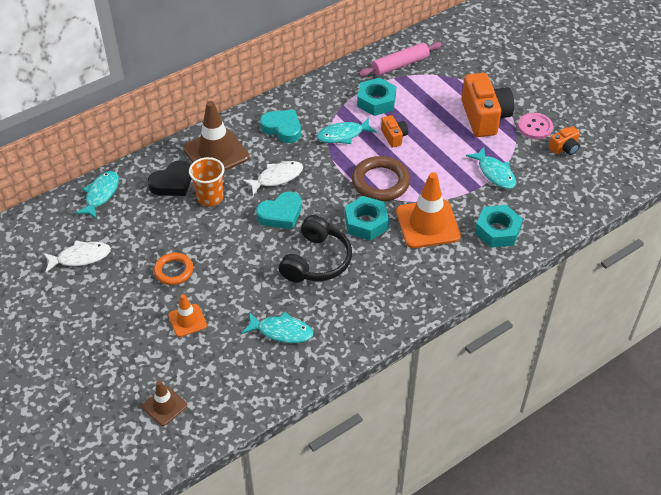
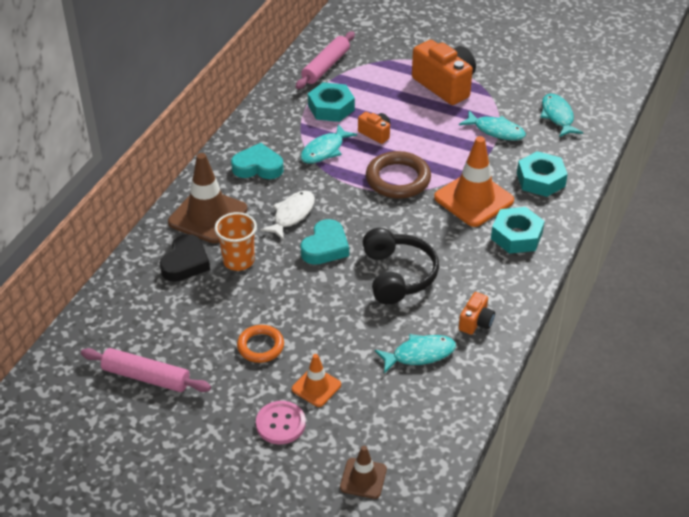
camera: 30 degrees left, 5 degrees down
white fish [43,241,111,272] -> pink rolling pin [81,348,211,392]
turquoise fish [75,171,119,219] -> turquoise fish moved to [541,94,583,137]
turquoise nut [345,196,389,241] -> turquoise nut moved to [491,207,545,254]
pink button [518,113,553,139] -> pink button moved to [256,401,306,444]
orange camera [549,126,580,155] -> orange camera moved to [459,292,495,335]

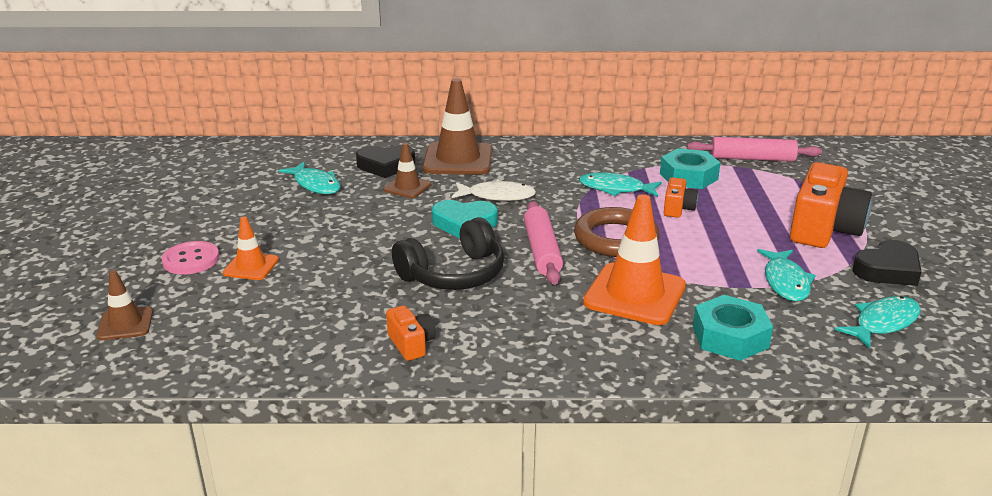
camera: 65 degrees right, 15 degrees down
pink rolling pin [81,348,211,392] -> pink rolling pin moved to [524,201,563,285]
orange cup [215,212,257,271] -> brown traffic cone [383,143,431,198]
turquoise heart [231,143,284,179] -> none
orange ring [237,325,284,363] -> none
turquoise fish [375,334,456,373] -> turquoise fish moved to [279,162,341,194]
orange camera [459,292,495,335] -> orange camera turned 120 degrees counterclockwise [386,306,436,361]
turquoise nut [491,207,545,254] -> none
none -> black heart [852,240,921,286]

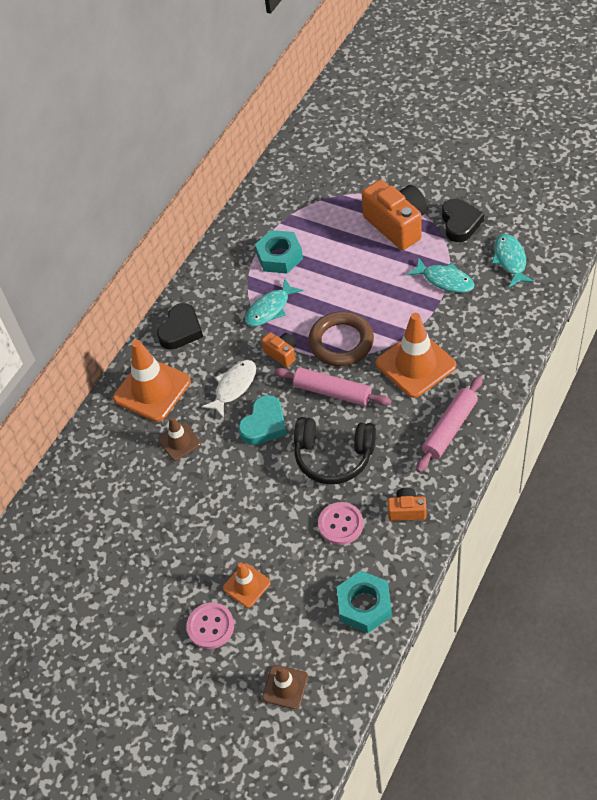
camera: 55 degrees left, 25 degrees up
turquoise fish [279,162,341,194] -> none
black heart [356,145,415,178] -> black heart moved to [157,303,203,350]
black headphones [392,217,504,290] -> black headphones turned 105 degrees clockwise [294,417,376,484]
brown traffic cone [422,78,492,175] -> orange traffic cone [113,340,191,422]
orange camera [664,177,698,218] -> orange camera moved to [261,332,296,367]
pink rolling pin [687,137,822,162] -> pink rolling pin moved to [416,376,483,472]
turquoise nut [693,295,773,361] -> turquoise nut moved to [337,571,392,633]
none -> pink button [318,502,363,545]

